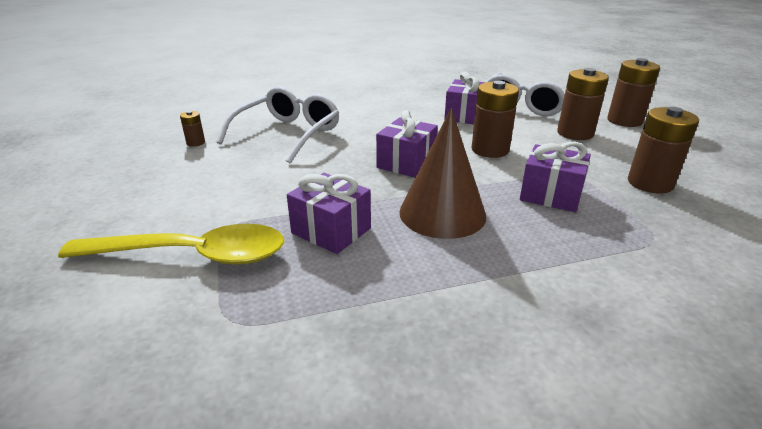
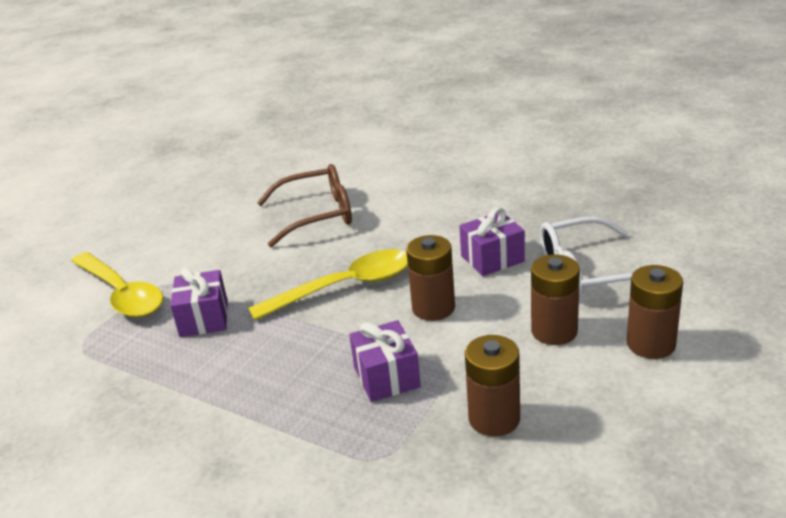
camera: 50 degrees right, 0 degrees up
brown battery [180,111,205,147] -> none
white glasses [217,87,339,164] -> brown glasses [257,164,352,247]
purple gift [376,110,438,178] -> yellow spoon [248,249,408,320]
brown cone [399,108,486,239] -> none

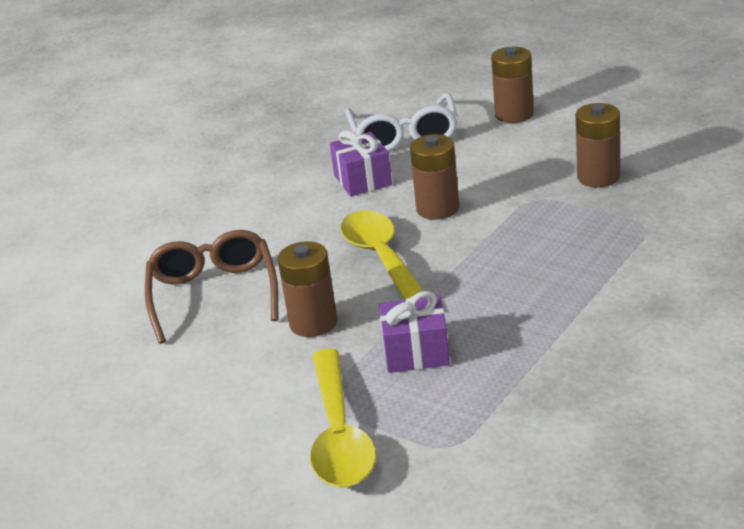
camera: 85 degrees left, 0 degrees up
yellow spoon [71,252,163,317] -> yellow spoon turned 120 degrees clockwise [310,349,376,487]
purple gift [349,320,421,402] -> none
brown battery [531,255,580,345] -> brown battery moved to [278,241,337,337]

